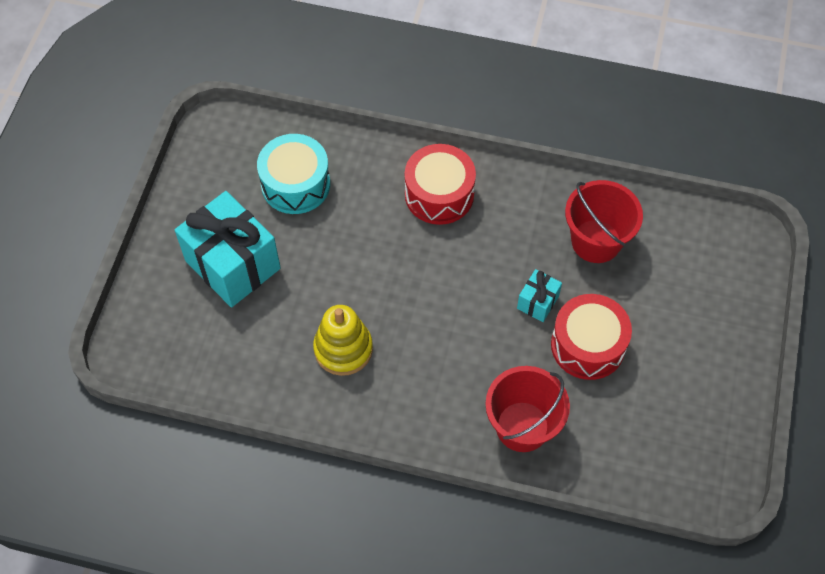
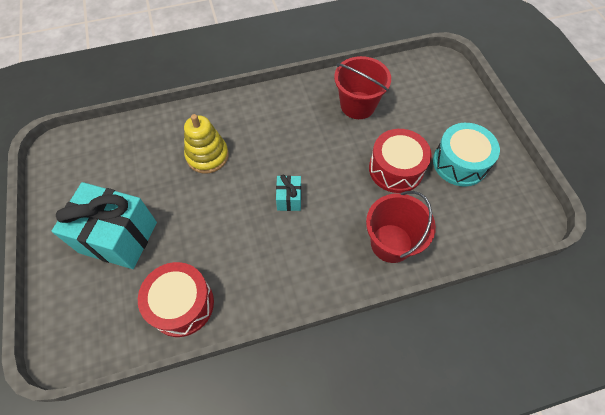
camera: 30 degrees left, 0 degrees up
turquoise drum [257,134,330,214] -> turquoise drum moved to [433,123,500,187]
yellow stacking toy [313,305,373,376] -> yellow stacking toy moved to [184,114,229,174]
red drum [405,144,476,225] -> red drum moved to [138,262,214,337]
turquoise gift [517,269,562,322] -> turquoise gift moved to [276,174,301,211]

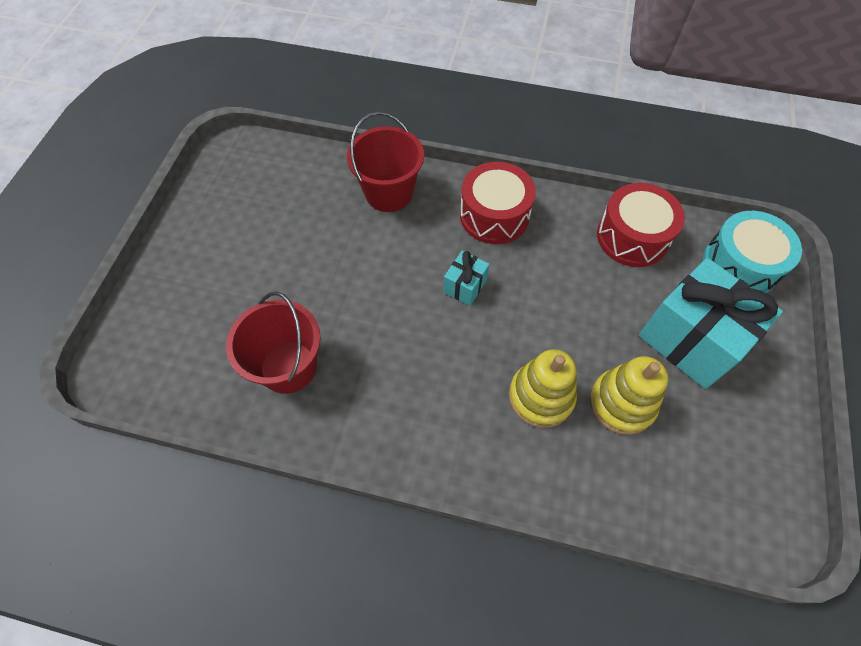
camera: 150 degrees left, 0 degrees up
red drum [369,129,432,193] -> red drum moved to [460,162,536,244]
turquoise drum [433,123,500,187] -> turquoise drum moved to [703,211,802,293]
none -> yellow stacking toy [590,356,669,435]

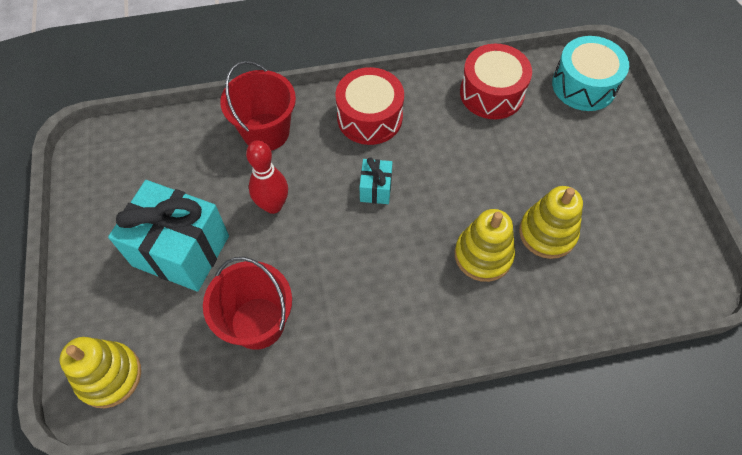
camera: 25 degrees left, 0 degrees up
turquoise gift [639,258,783,389] -> turquoise gift moved to [108,180,229,291]
none -> yellow stacking toy [60,337,141,408]
none -> red bowling pin [246,140,288,214]

